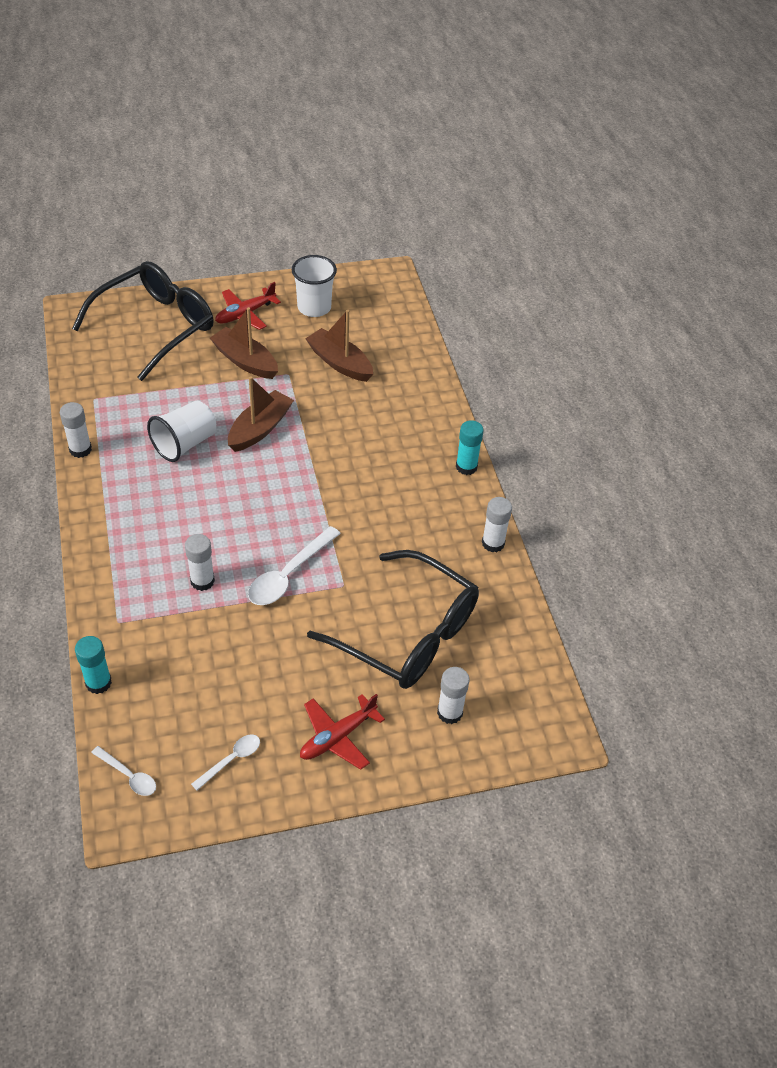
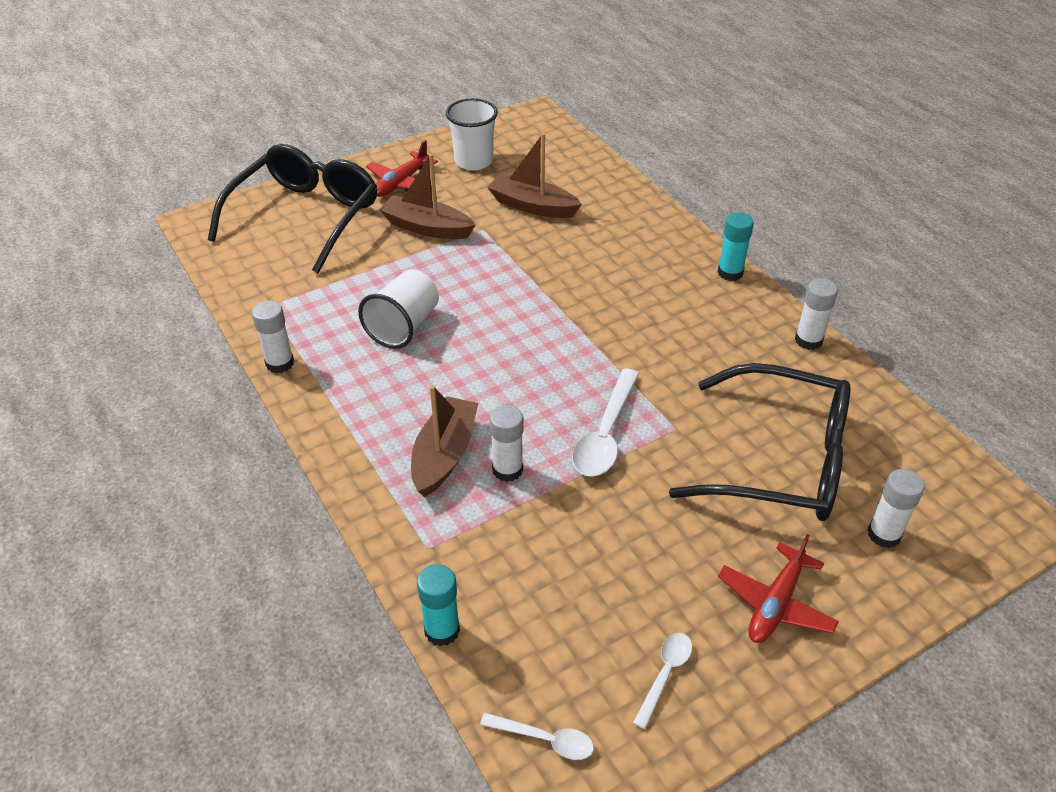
camera: 15 degrees left, 5 degrees down
brown boat [228,376,294,452] -> brown boat moved to [411,385,478,497]

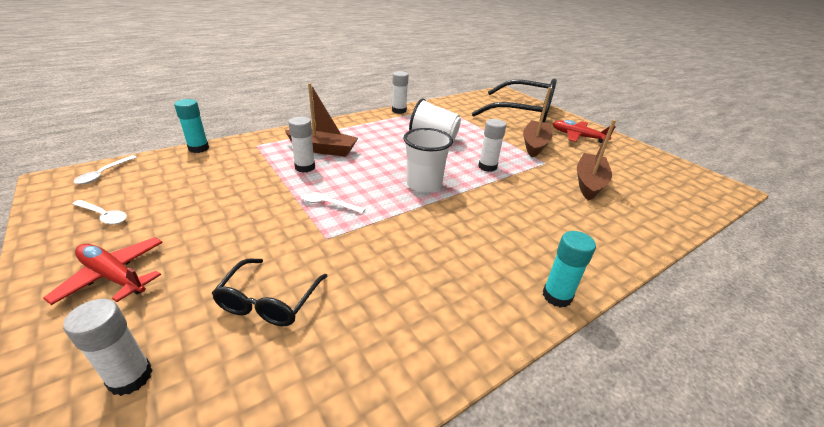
camera: 85 degrees right, 10 degrees down
white cup [446,98,498,171] -> white cup moved to [403,128,453,193]
white spoon [572,368,639,477] -> white spoon [301,191,365,214], size x0.57
black glasses [669,363,851,521] -> black glasses [212,258,327,326], size x0.50
white glue stick [795,278,838,350] -> white glue stick moved to [478,119,506,172]

